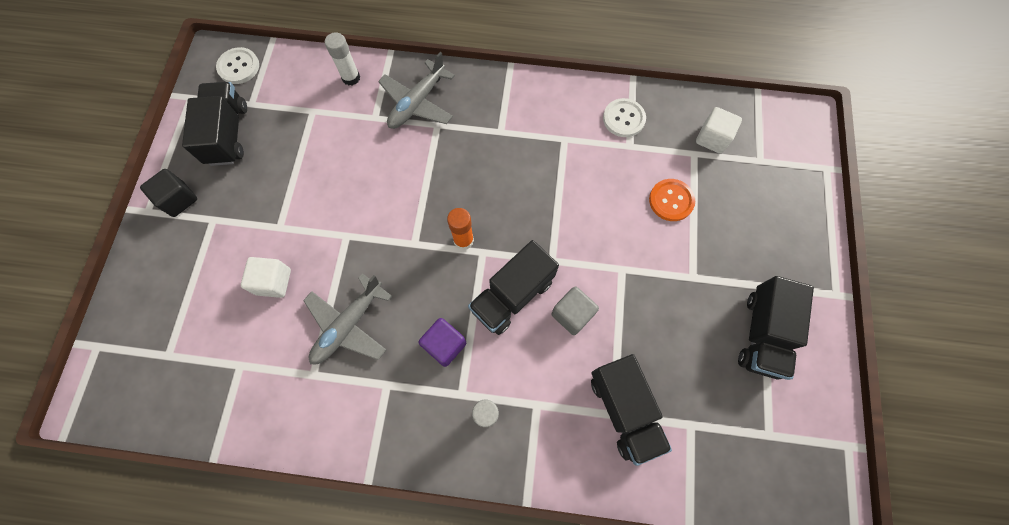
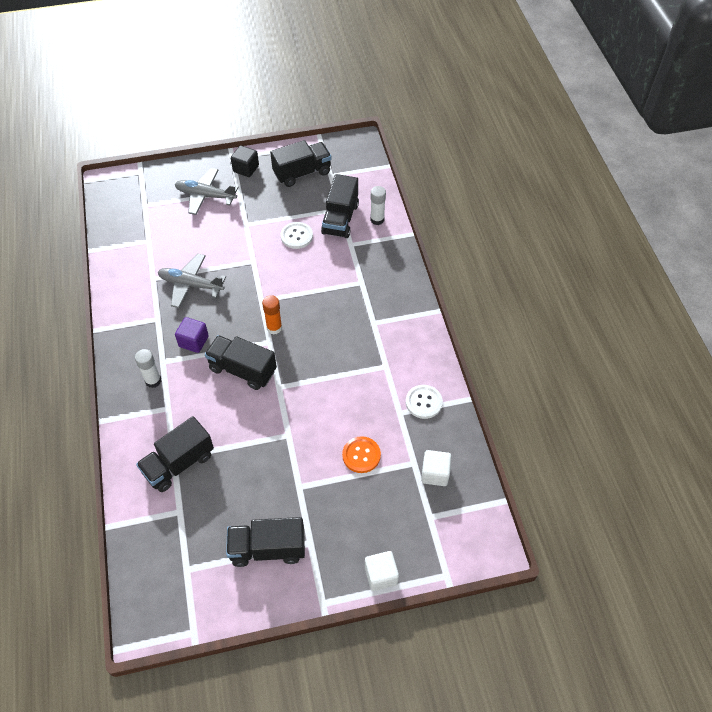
camera: 70 degrees right, 15 degrees down
white button [216,47,259,84] -> white button moved to [281,222,313,249]
white cube [241,257,291,298] -> white cube moved to [365,551,399,591]
grey plane [378,52,455,129] -> grey plane moved to [175,168,238,215]
grey cube [551,286,599,335] -> none
none -> black truck [321,174,359,238]

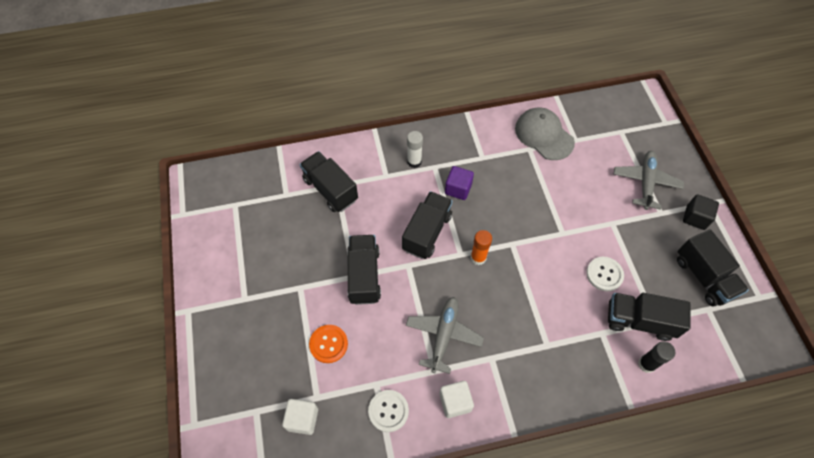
camera: 90 degrees right, 5 degrees up
grey plane [158,254,226,308] -> grey plane moved to [406,297,484,374]
black truck [226,517,305,567] -> black truck moved to [347,235,381,305]
white cube [365,551,399,591] -> white cube moved to [439,381,474,418]
white glue stick [370,186,386,225] -> black glue stick [638,341,675,373]
none -> grey cap [515,108,575,160]

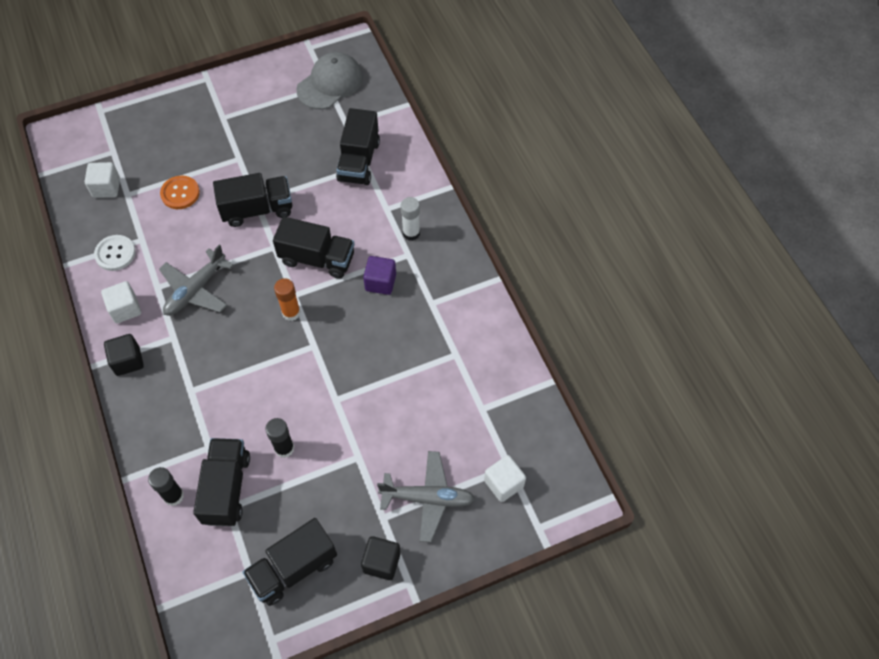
camera: 80 degrees right, 0 degrees up
black truck [300,151,358,212] -> black truck turned 150 degrees clockwise [336,108,380,185]
grey plane [406,297,484,374] -> grey plane turned 120 degrees clockwise [159,244,234,316]
grey cap [515,108,575,160] -> grey cap moved to [296,52,363,109]
white button [586,257,624,291] -> black glue stick [265,418,294,458]
none -> black cube [104,334,144,376]
none -> white cube [484,455,526,502]

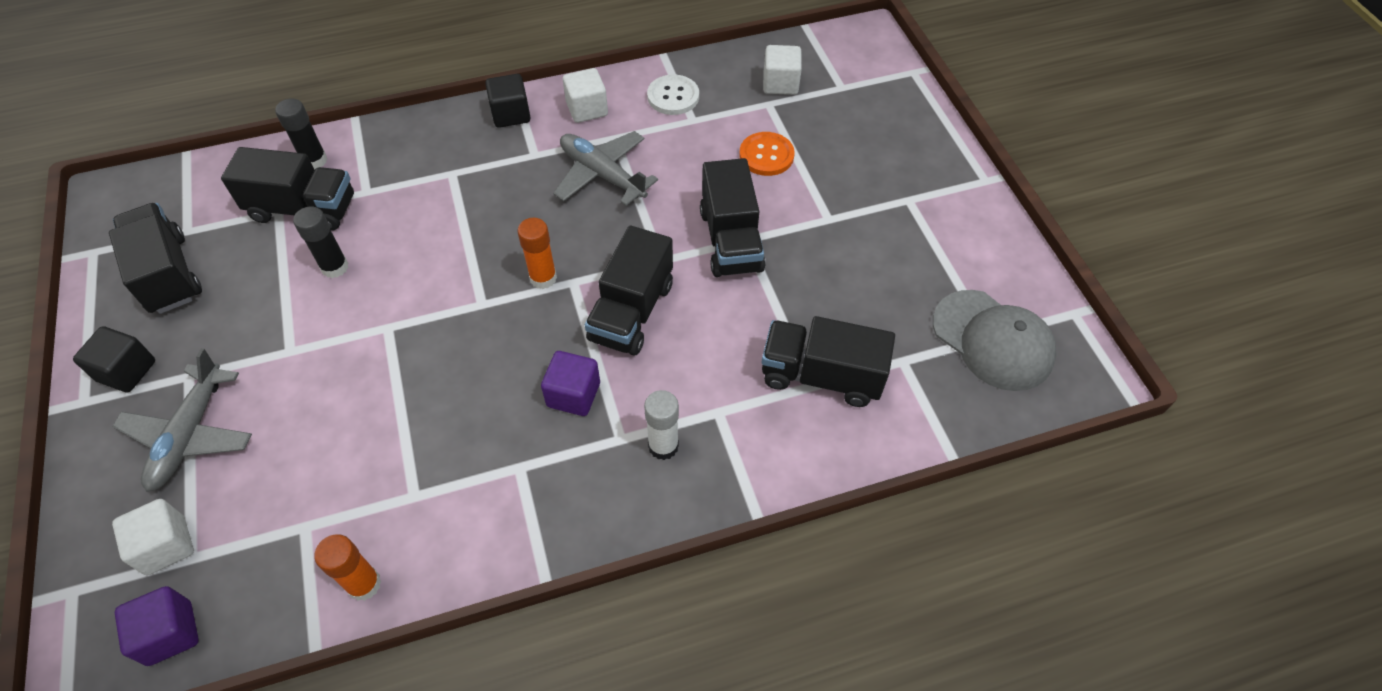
camera: 95 degrees right, 5 degrees down
none -> purple cube [115,586,199,666]
none -> orange glue stick [314,534,381,601]

